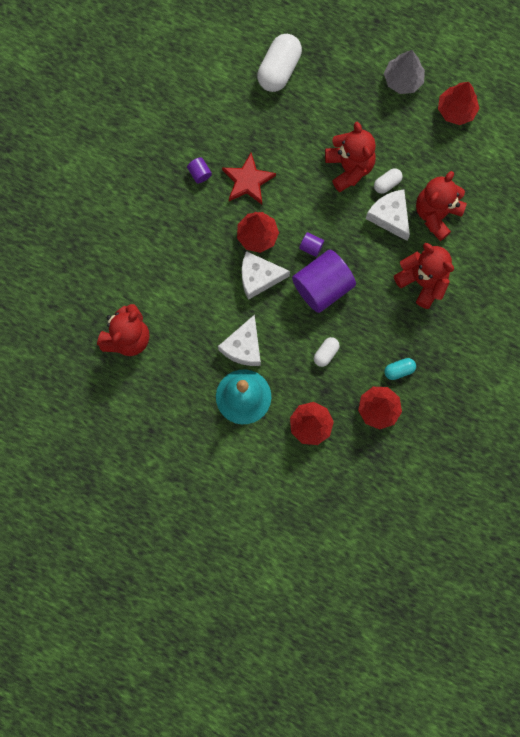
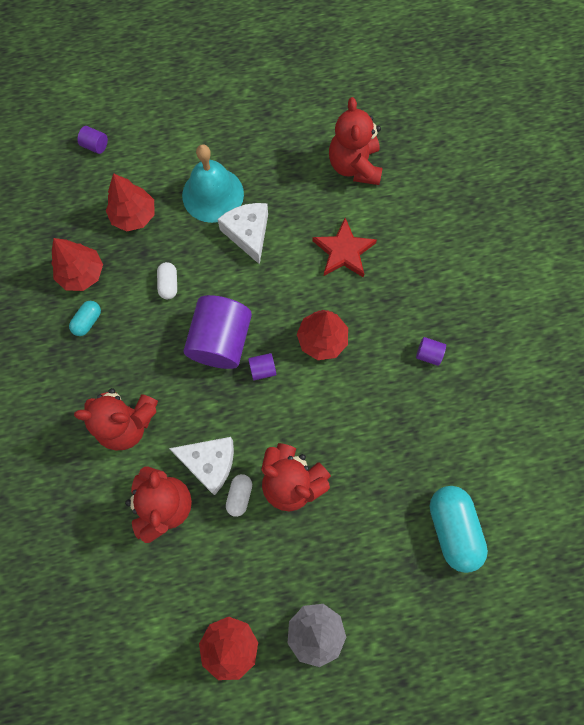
camera: 140 degrees right, 5 degrees down
red star [222,153,276,204] -> red star moved to [312,218,377,278]
white cheese [242,251,290,300] -> none
white capsule [257,34,302,92] -> turquoise capsule [430,486,488,573]
none -> purple cylinder [77,126,108,154]

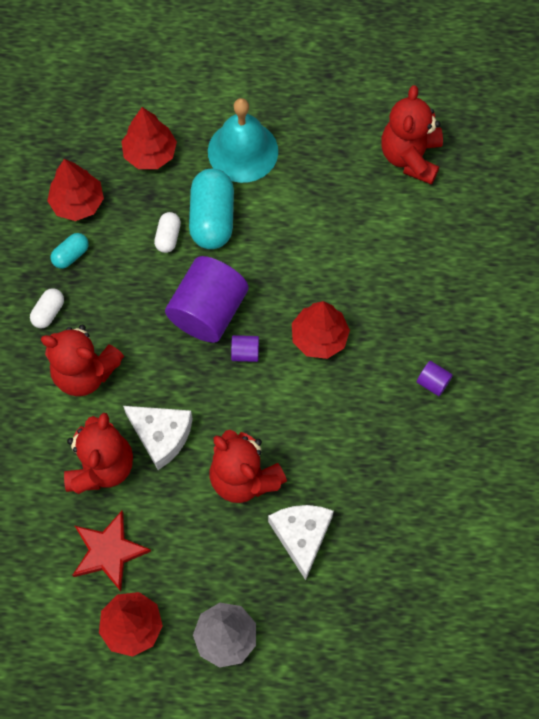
camera: 15 degrees right, 5 degrees down
purple cylinder [77,126,108,154] -> none
white cheese [217,203,268,264] -> white cheese moved to [268,505,334,580]
white capsule [226,474,252,517] -> white capsule moved to [30,288,64,328]
red star [312,218,377,278] -> red star moved to [73,511,151,591]
turquoise capsule [430,486,488,573] -> turquoise capsule moved to [189,169,234,249]

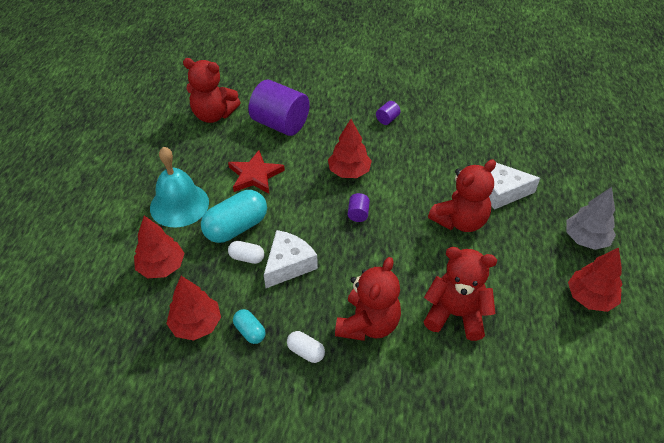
camera: 85 degrees left, 20 degrees down
red star [73,511,151,591] -> red star moved to [228,150,285,194]
white cheese [123,406,193,470] -> white cheese moved to [264,230,318,288]
purple cylinder [165,256,248,343] -> purple cylinder moved to [248,80,310,136]
turquoise capsule [189,169,234,249] -> turquoise capsule turned 45 degrees counterclockwise [201,190,267,243]

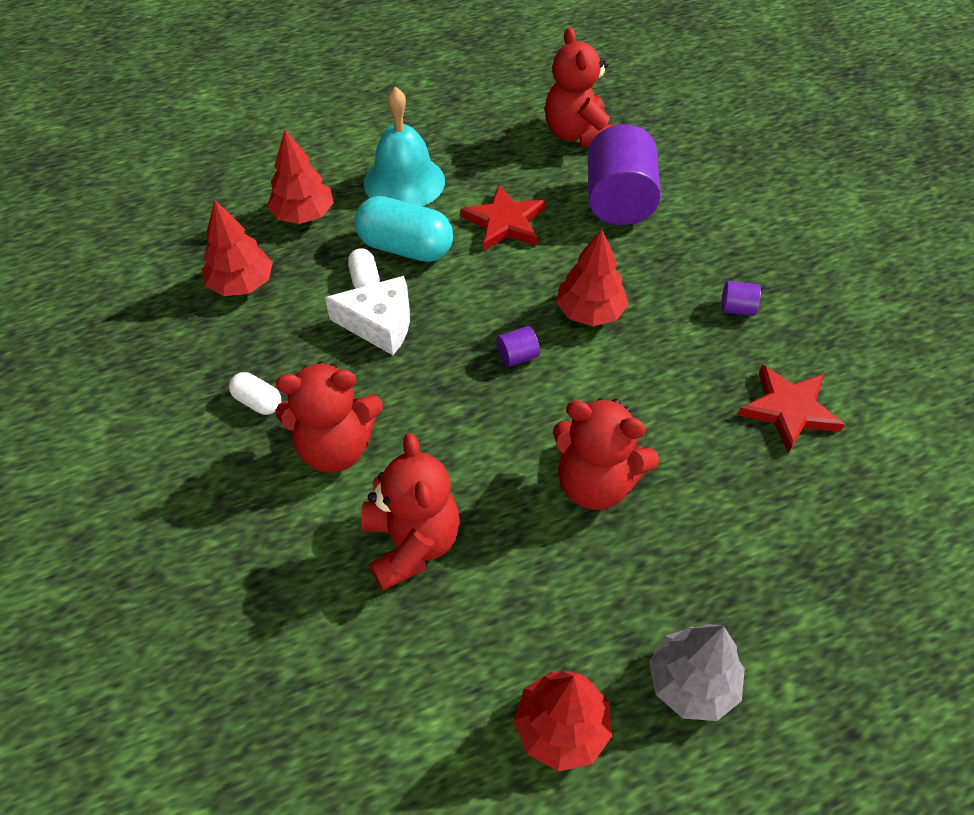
camera: 60 degrees right, 5 degrees up
turquoise capsule [233,309,266,344] -> none
white capsule [287,331,325,363] -> white capsule turned 60 degrees counterclockwise [229,372,281,415]
white cheese [489,163,540,210] -> none
none -> red star [738,365,845,454]

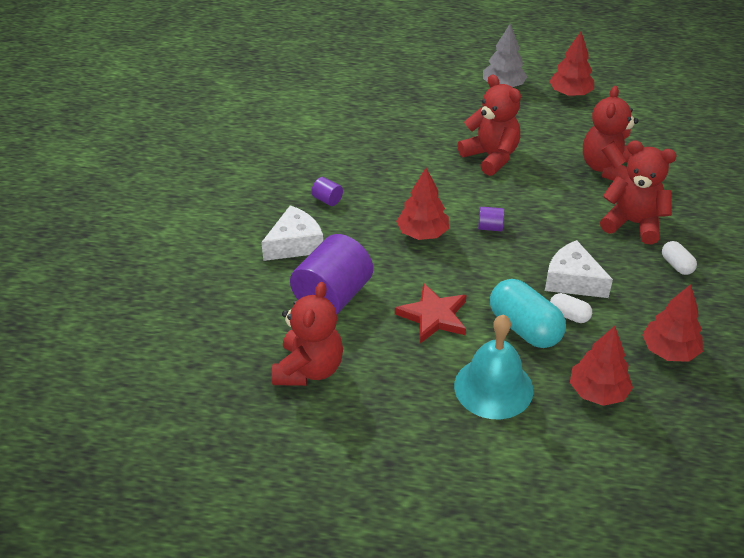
camera: 150 degrees left, 10 degrees down
white capsule [348,248,380,289] -> white capsule turned 75 degrees counterclockwise [550,293,592,323]
red star [738,365,845,454] -> none
none -> white cheese [261,205,323,261]

